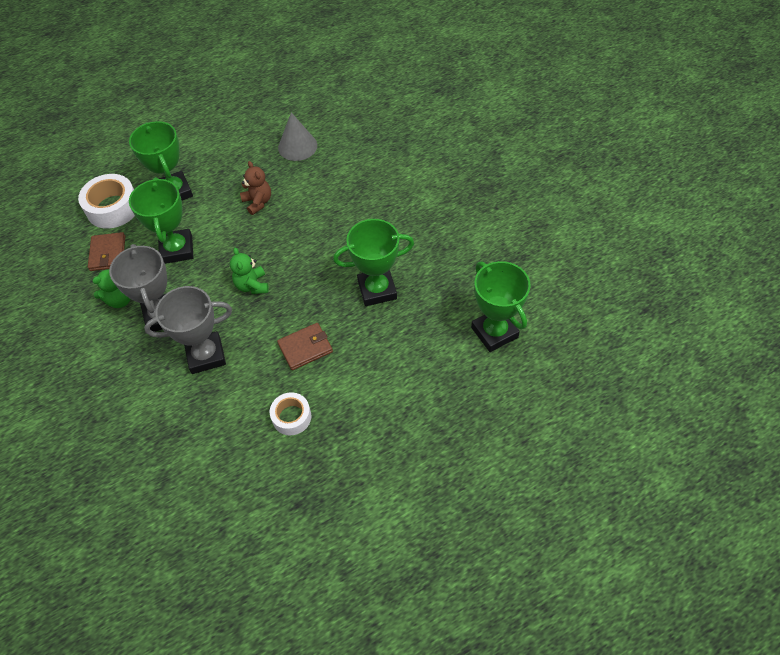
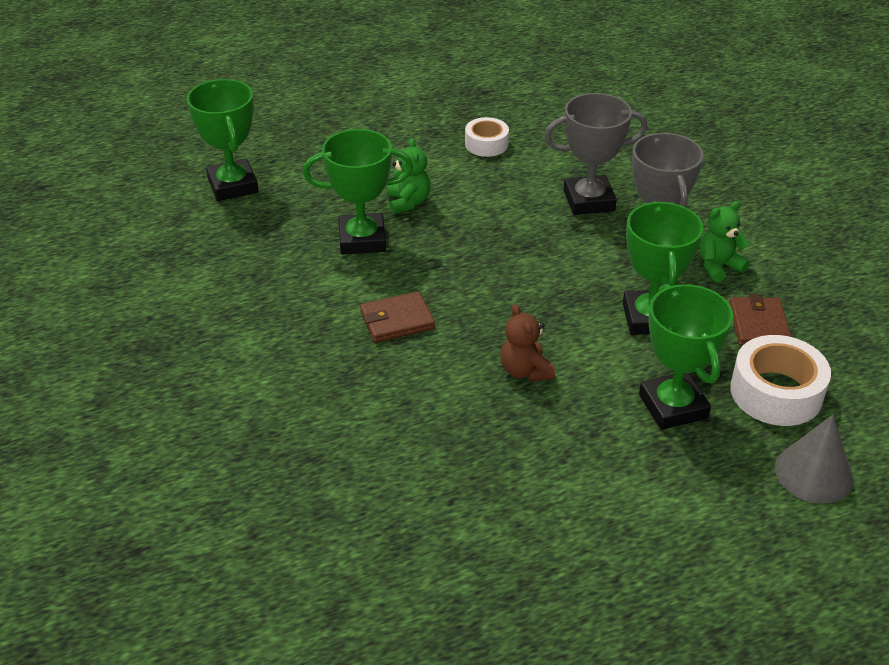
camera: 175 degrees left, 15 degrees down
green teddy bear [230,247,269,294] -> green teddy bear moved to [387,138,430,214]
brown wallet [277,323,333,370] -> brown wallet moved to [360,291,435,343]
grey cone [278,112,317,161] -> grey cone moved to [775,415,853,504]

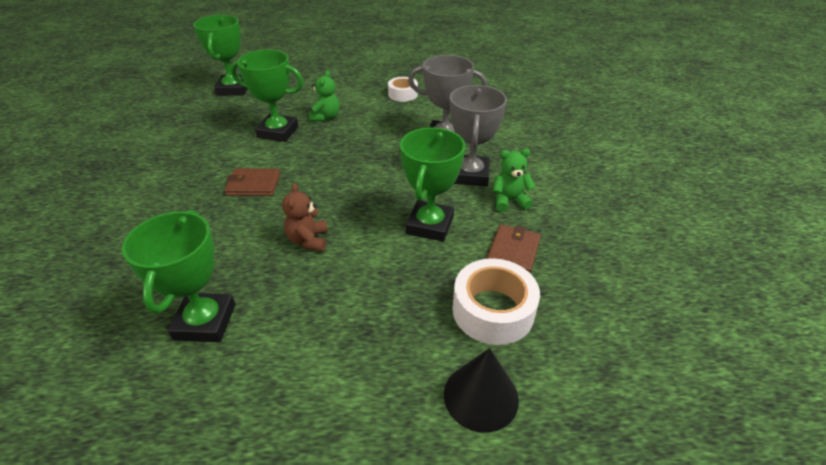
camera: 20 degrees right, 0 degrees up
green trophy [639,284,733,430] -> green trophy moved to [122,210,235,342]
grey cone [775,415,853,504] -> black cone [444,348,519,433]

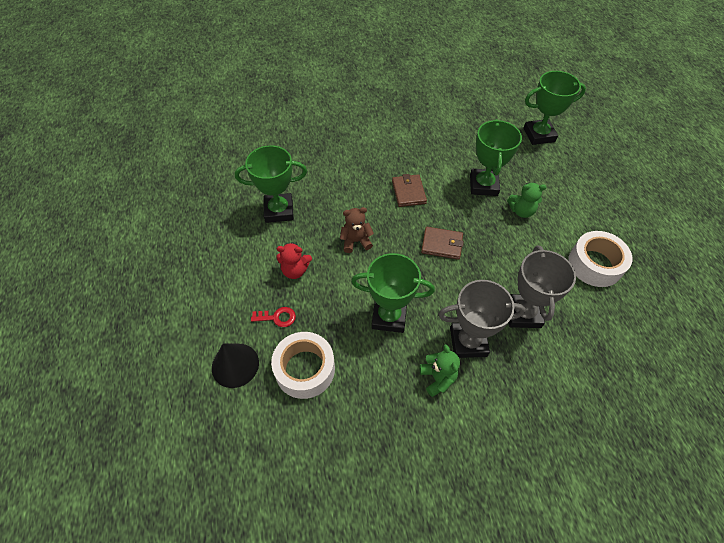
camera: 80 degrees right, 15 degrees up
white tape [388,77,418,102] -> white tape [568,231,633,287], size x1.63
brown wallet [487,224,541,273] -> brown wallet moved to [421,227,464,260]
none -> red key [251,307,296,327]
none -> red teddy bear [276,242,312,279]

